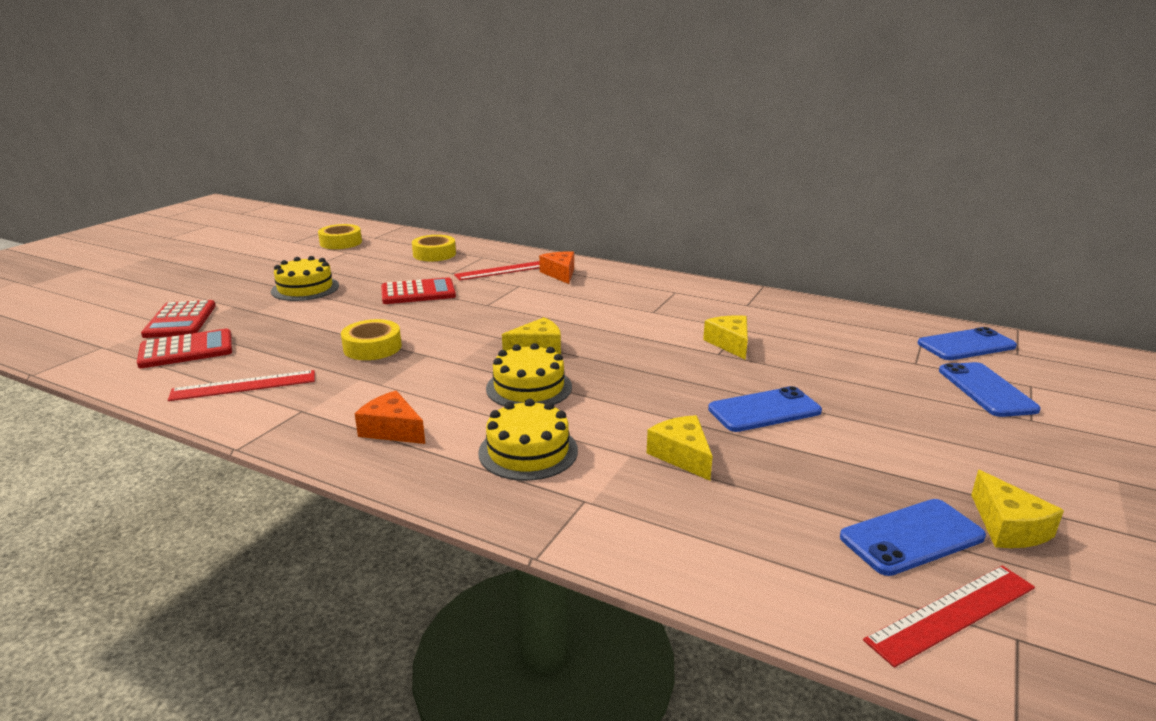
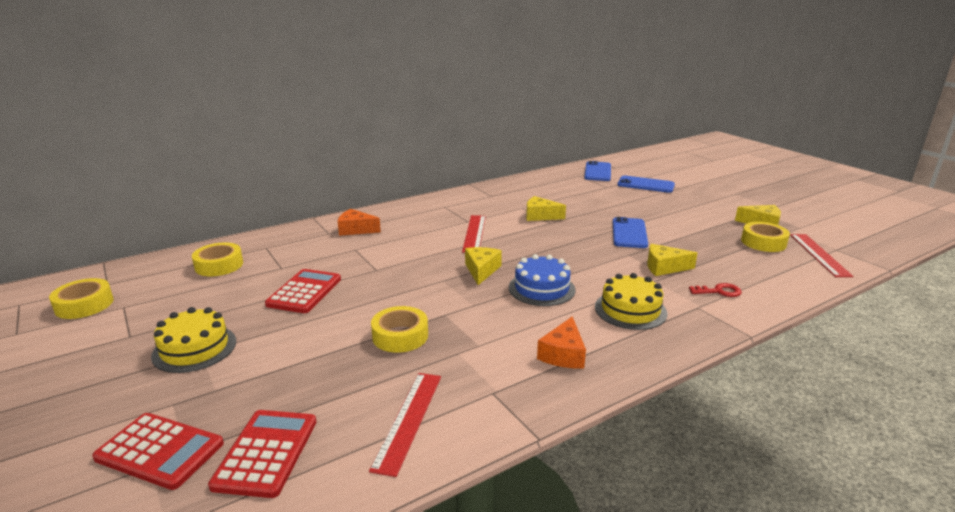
camera: 60 degrees left, 0 degrees up
orange cheese [355,391,425,444] -> orange cheese turned 45 degrees counterclockwise [537,316,586,368]
red ruler [454,261,540,281] -> red ruler moved to [462,215,486,252]
yellow cake [486,343,572,406] -> blue cake [509,254,575,306]
blue phone [840,499,986,576] -> yellow tape [741,222,790,252]
none -> red key [689,283,742,297]

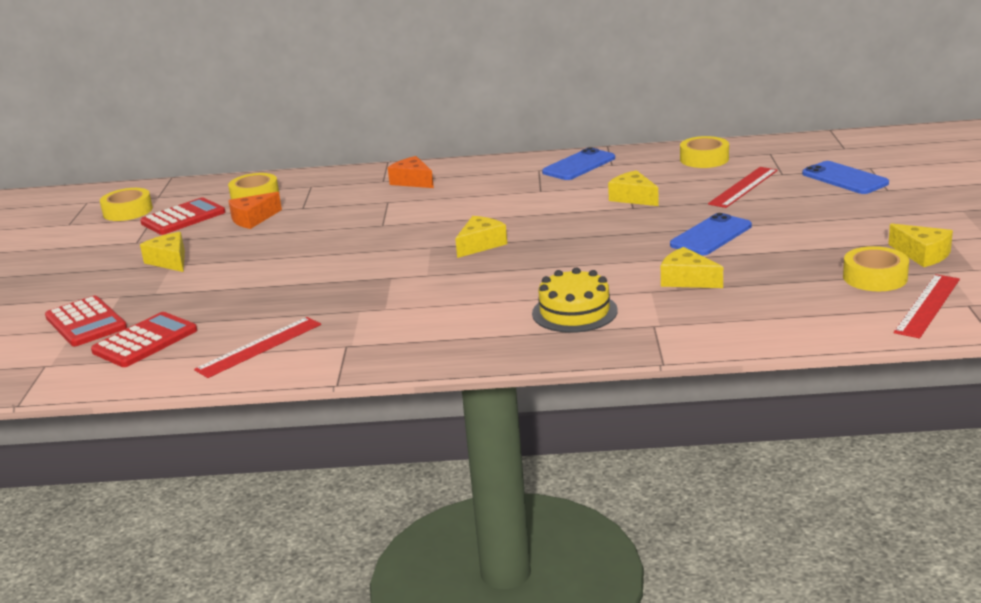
camera: 35 degrees right, 0 degrees up
yellow cake [151,307,236,373] -> yellow cheese [140,232,185,272]
red calculator [265,269,341,313] -> red calculator moved to [140,197,225,235]
yellow tape [371,306,428,353] -> yellow tape moved to [680,136,729,168]
red ruler [462,215,486,252] -> red ruler moved to [708,167,778,208]
blue cake [509,254,575,306] -> none
orange cheese [537,316,586,368] -> orange cheese moved to [228,192,282,229]
blue phone [584,161,611,181] -> blue phone moved to [542,147,615,180]
red key [689,283,742,297] -> none

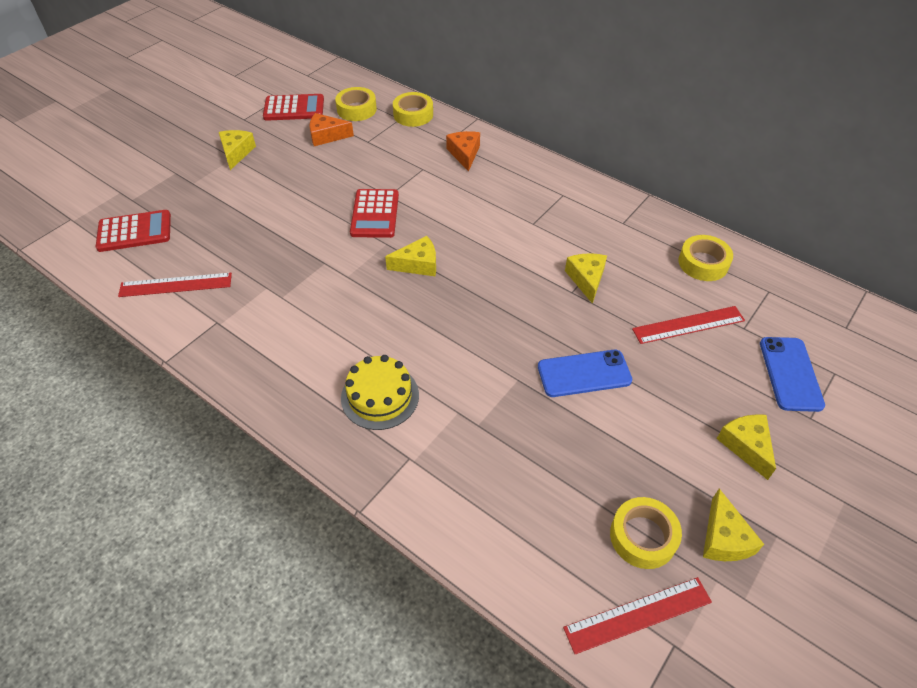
camera: 35 degrees right, 25 degrees up
red calculator [45,296,127,346] -> red calculator moved to [350,189,399,238]
yellow tape [100,188,153,221] -> yellow tape moved to [393,92,433,127]
blue phone [542,147,615,180] -> none
yellow cheese [661,247,723,288] -> yellow cheese moved to [717,414,776,480]

